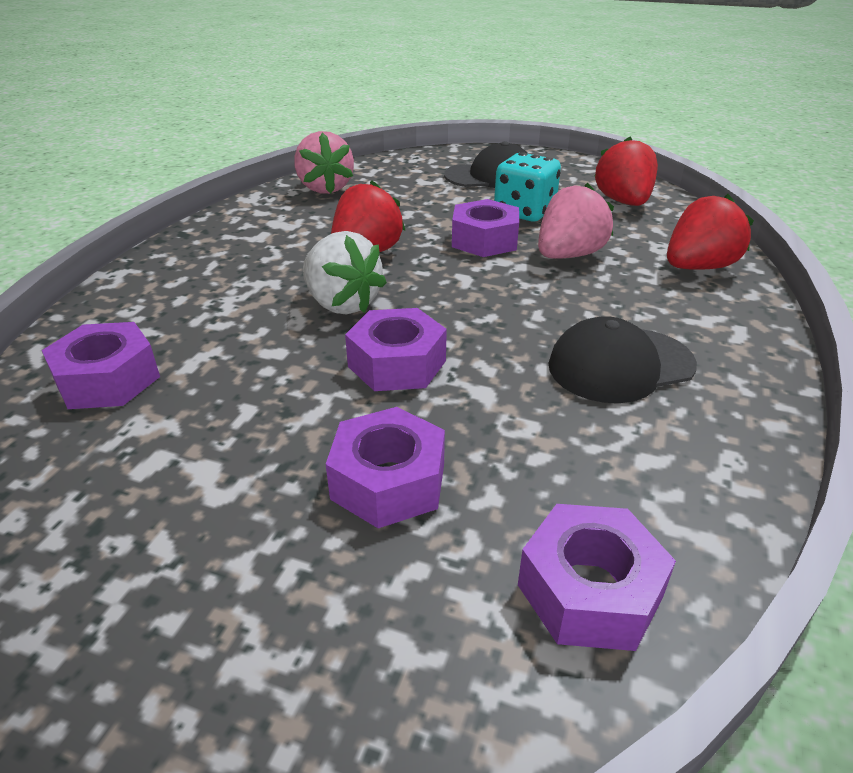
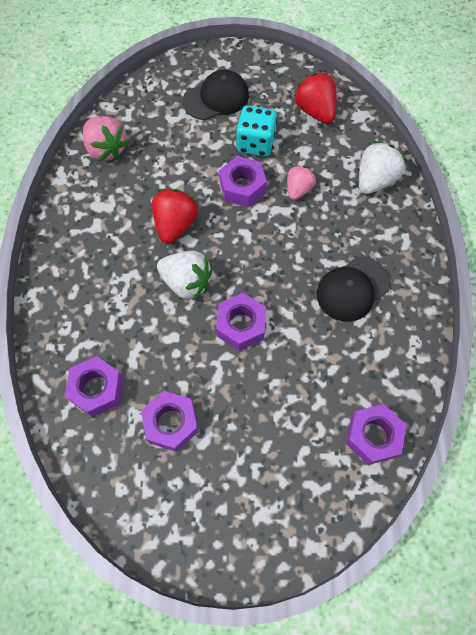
camera: 20 degrees left, 30 degrees up
purple nut [326,407,445,528] -> purple nut moved to [141,391,199,452]
pink strawberry [538,183,614,259] -> pink strawberry [287,165,316,200], size x0.66
red strawberry [667,194,754,270] -> white strawberry [359,141,406,194]

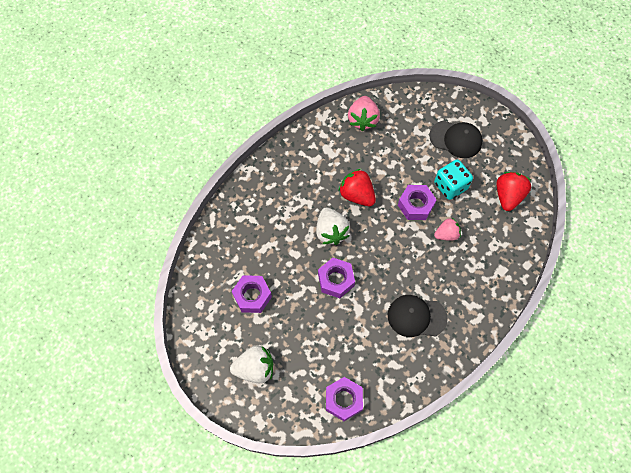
camera: 45 degrees right, 0 degrees up
purple nut [64,356,123,417] -> none
red strawberry [152,189,198,244] -> red strawberry turned 105 degrees counterclockwise [338,169,376,206]
white strawberry [359,141,406,194] -> white strawberry moved to [230,345,273,383]

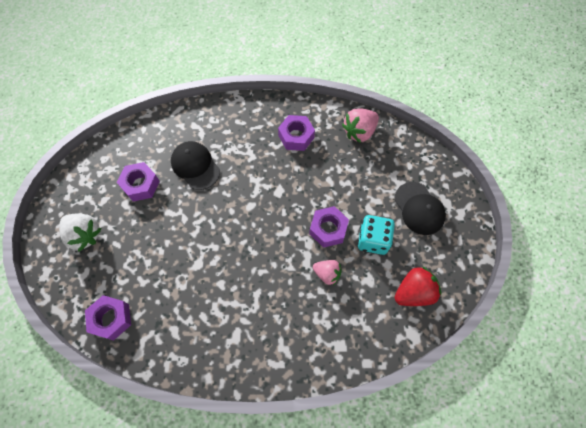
camera: 45 degrees right, 0 degrees up
white strawberry [316,208,350,245] -> none
purple nut [318,258,355,298] -> purple nut moved to [278,115,315,151]
red strawberry [338,169,376,206] -> none
black cap [388,295,448,337] -> black cap moved to [171,141,220,190]

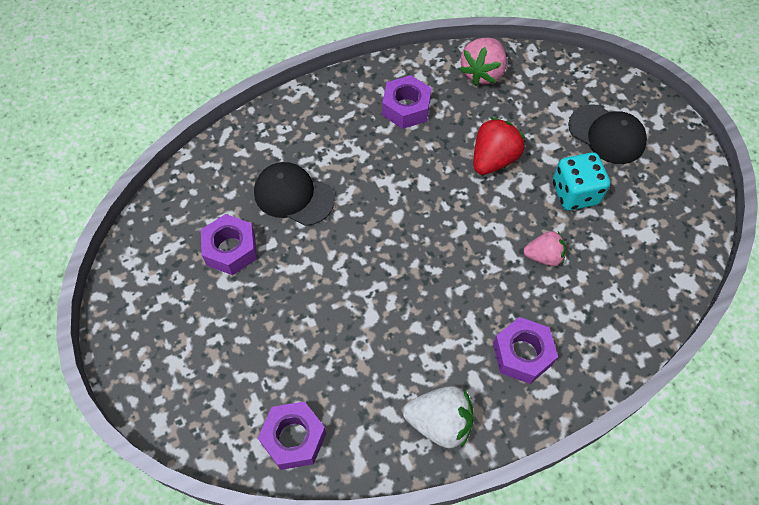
camera: 25 degrees left, 5 degrees down
white strawberry [59,214,102,252] -> white strawberry moved to [403,386,474,448]
purple nut [309,206,349,248] -> purple nut moved to [493,317,558,384]
red strawberry [395,266,441,306] -> red strawberry moved to [474,117,525,175]

